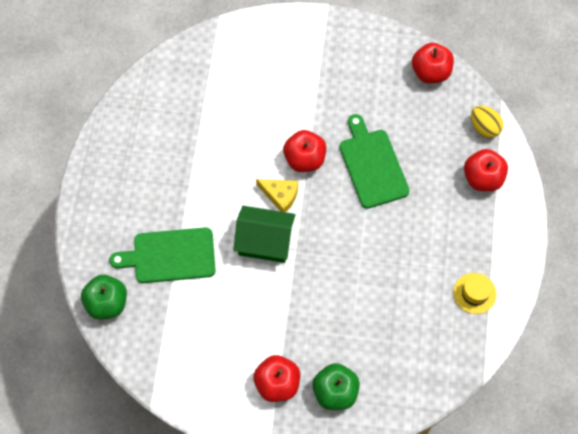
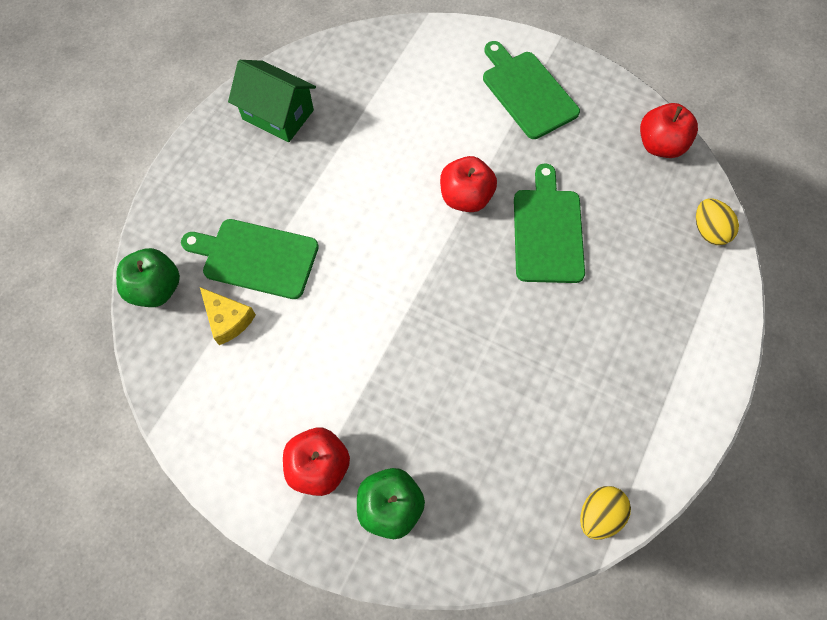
camera: 20 degrees right, 0 degrees up
green house [233,206,295,263] -> green house moved to [228,60,316,142]
yellow cheese [256,179,298,212] -> yellow cheese moved to [200,287,256,345]
yellow hat [453,273,497,314] -> none
red apple [464,149,508,191] -> none
none -> green cutting board [483,41,580,139]
none -> yellow egg [580,486,631,540]

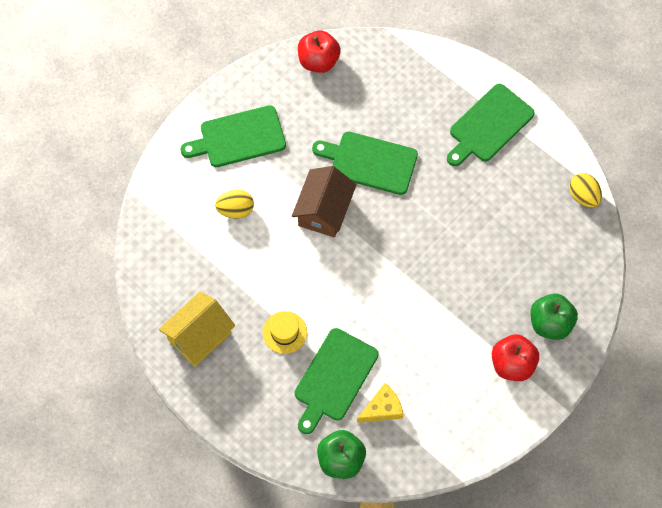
camera: 75 degrees left, 0 degrees up
green house [228,60,316,142] -> yellow house [159,291,235,366]
red apple [440,156,497,212] -> brown house [292,166,357,237]
yellow egg [696,199,739,245] -> yellow egg moved to [215,190,254,219]
none -> yellow hat [263,311,307,354]
none -> green cutting board [447,84,535,166]

